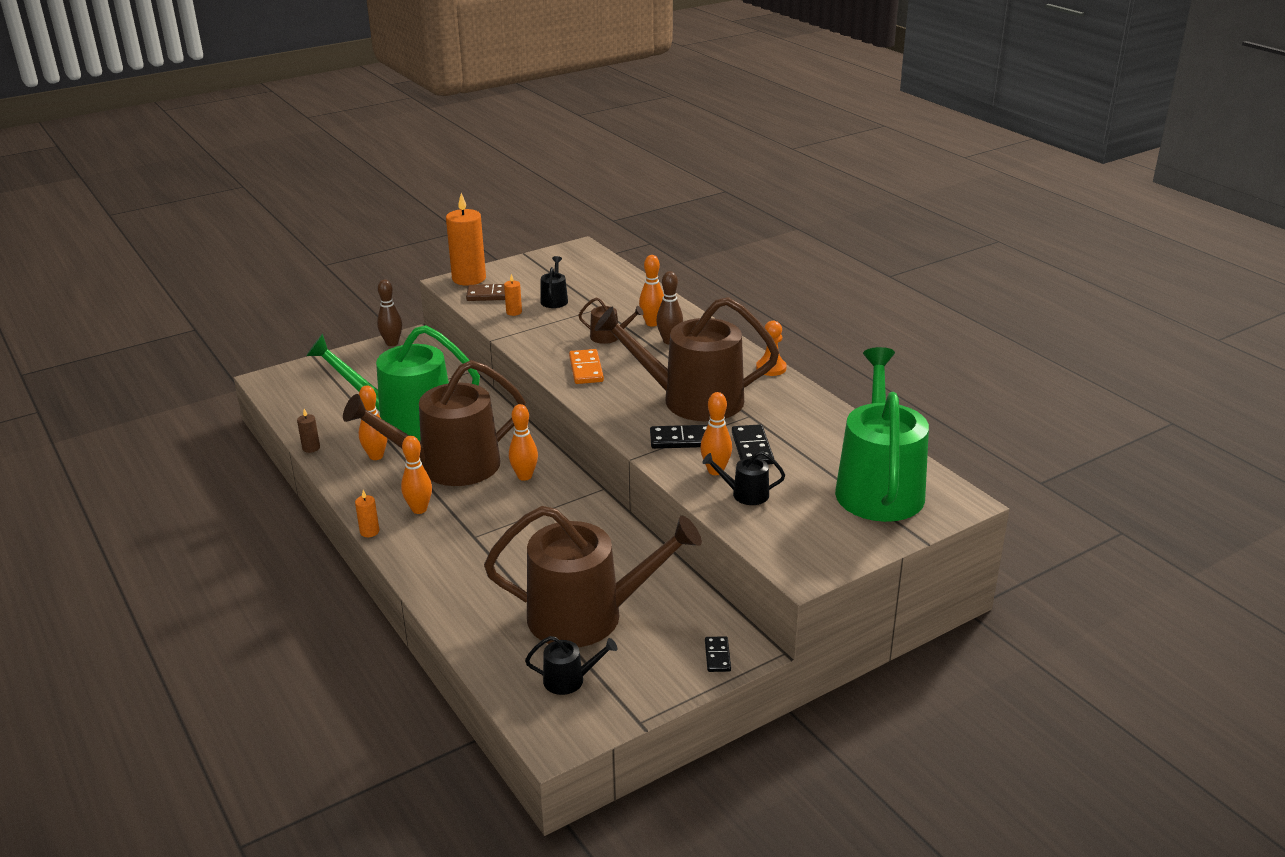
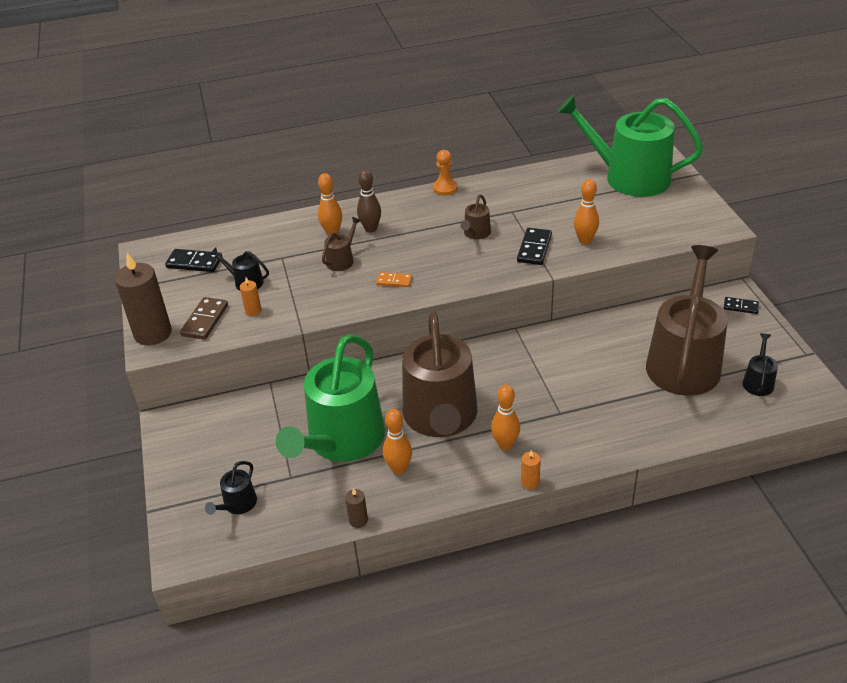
camera: 70 degrees left, 10 degrees up
brown bowling pin [377,279,402,346] -> none
orange candle [446,193,486,286] -> brown candle [114,253,172,346]
orange bowling pin [509,404,538,481] -> none
orange domino [569,349,604,384] -> orange domino [376,272,412,287], size x0.63
brown watering can [595,297,779,421] -> brown watering can [460,195,491,239], size x0.41
black watering can [702,451,785,505] -> black watering can moved to [205,461,257,515]
black domino [732,424,774,465] -> black domino moved to [165,249,222,272]

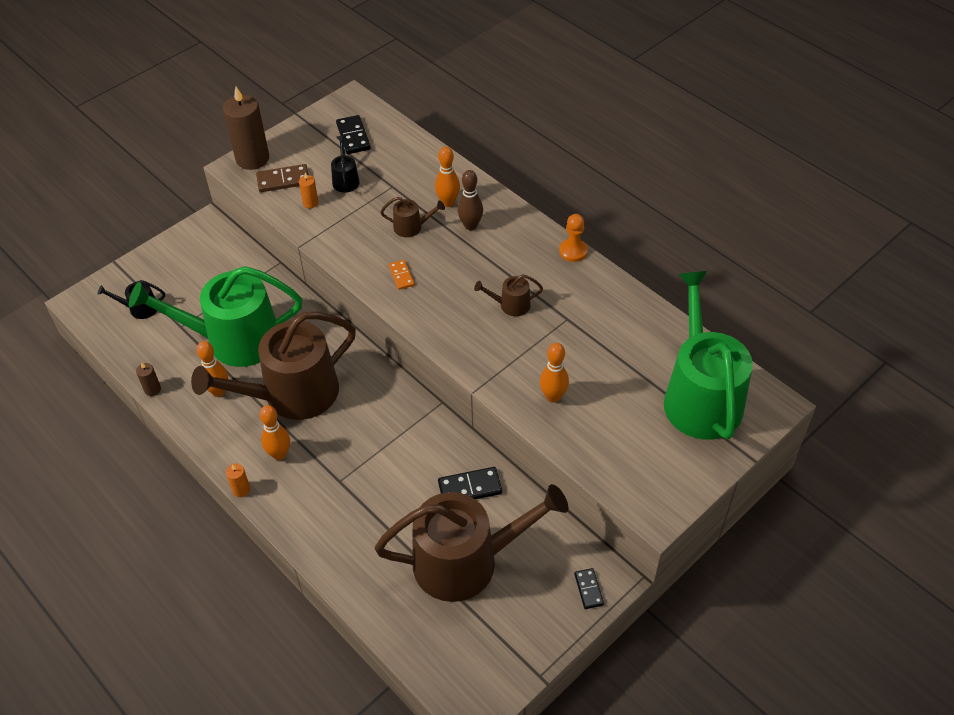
camera: 60 degrees right, 10 degrees up
black domino [517,228,552,265] -> black domino moved to [438,467,502,499]
black watering can [743,333,778,396] -> none

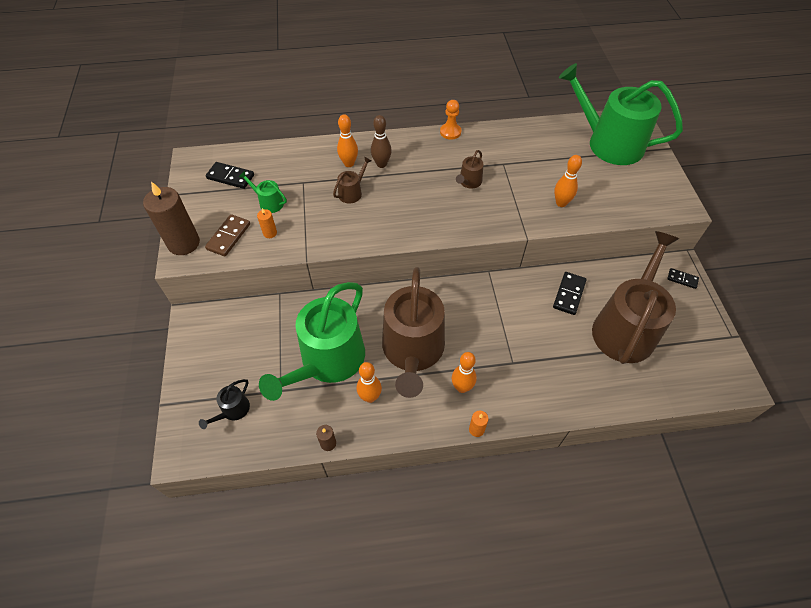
camera: 55 degrees left, 5 degrees up
black watering can [331,136,360,192] -> green watering can [239,171,287,213]
orange domino [389,260,415,290] -> none

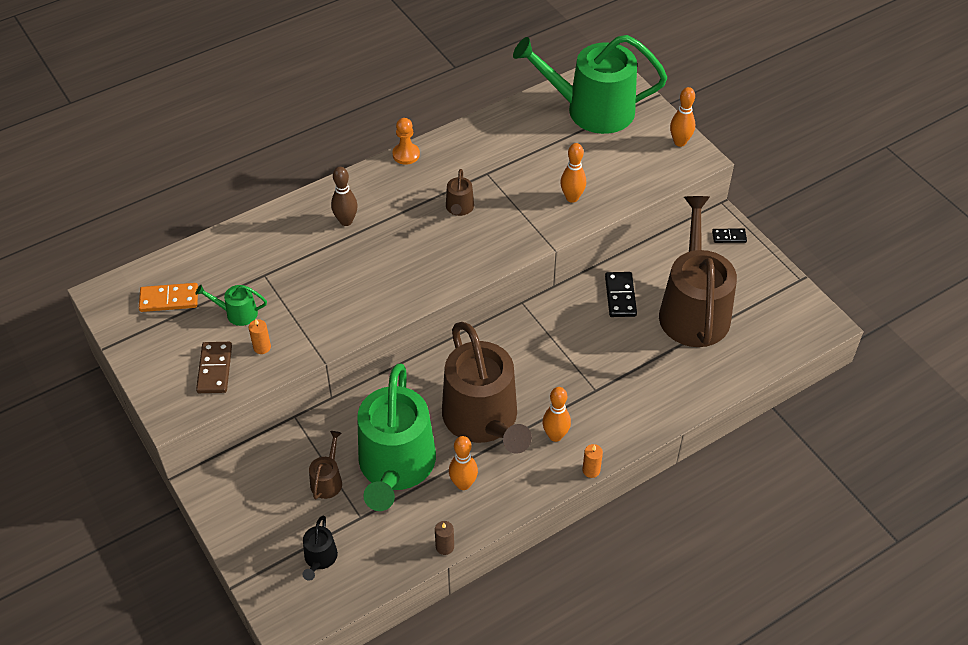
camera: 25 degrees left, 5 degrees down
brown candle [143,181,200,255] -> none
black domino [206,162,254,189] -> orange domino [139,283,198,312]
brown watering can [333,156,372,204] -> brown watering can moved to [309,431,342,499]
orange bowling pin [337,114,358,167] -> orange bowling pin moved to [670,87,695,147]

